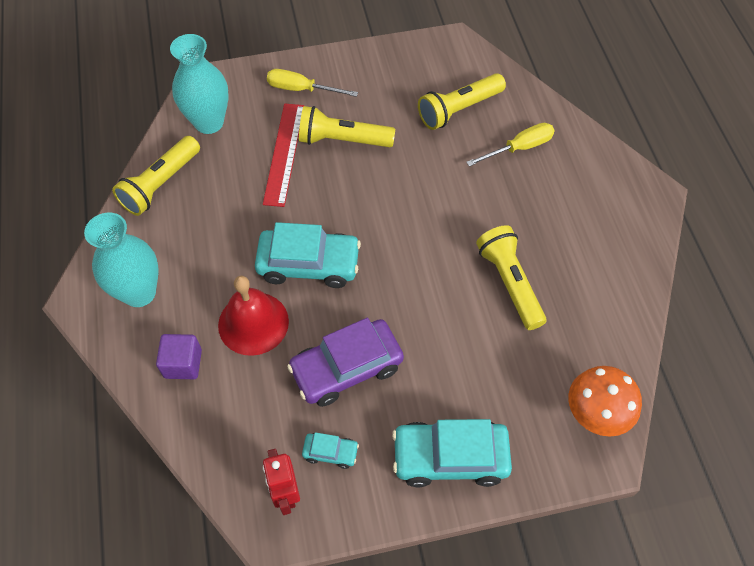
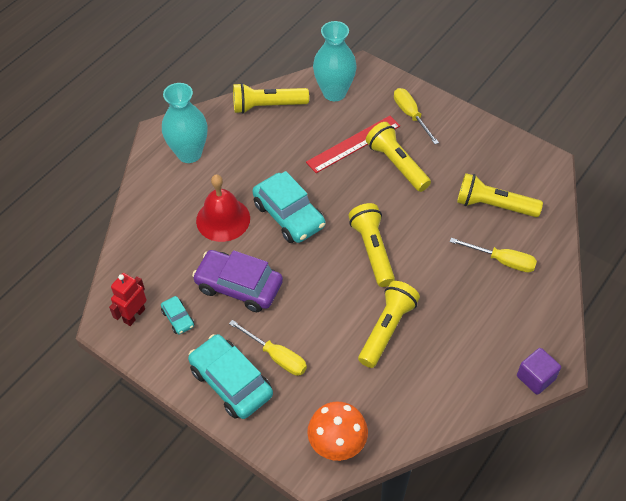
camera: 50 degrees right, 5 degrees down
purple cube [156,334,202,379] -> purple cube moved to [517,348,561,395]
none -> yellow screwdriver [229,320,307,376]
none -> yellow flashlight [348,203,395,287]

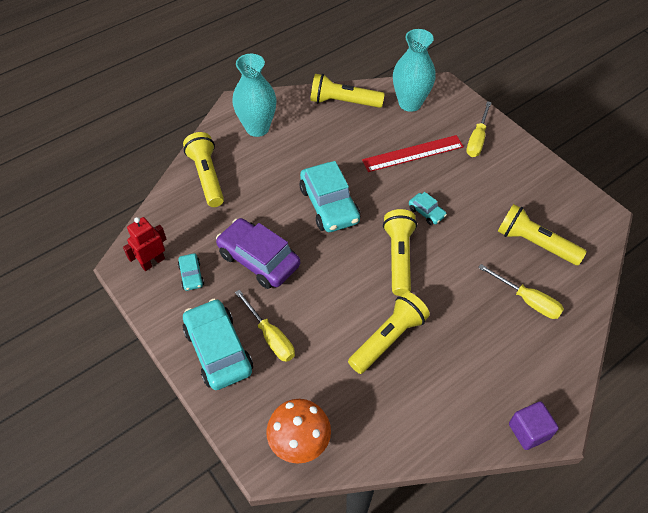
camera: 15 degrees right, 0 degrees up
red bell [196,174,250,242] -> none
yellow flashlight [366,122,431,192] -> yellow flashlight moved to [183,132,224,207]
yellow screwdriver [394,88,439,144] -> yellow screwdriver turned 150 degrees counterclockwise [466,101,492,157]
none -> turquoise car [409,192,447,225]

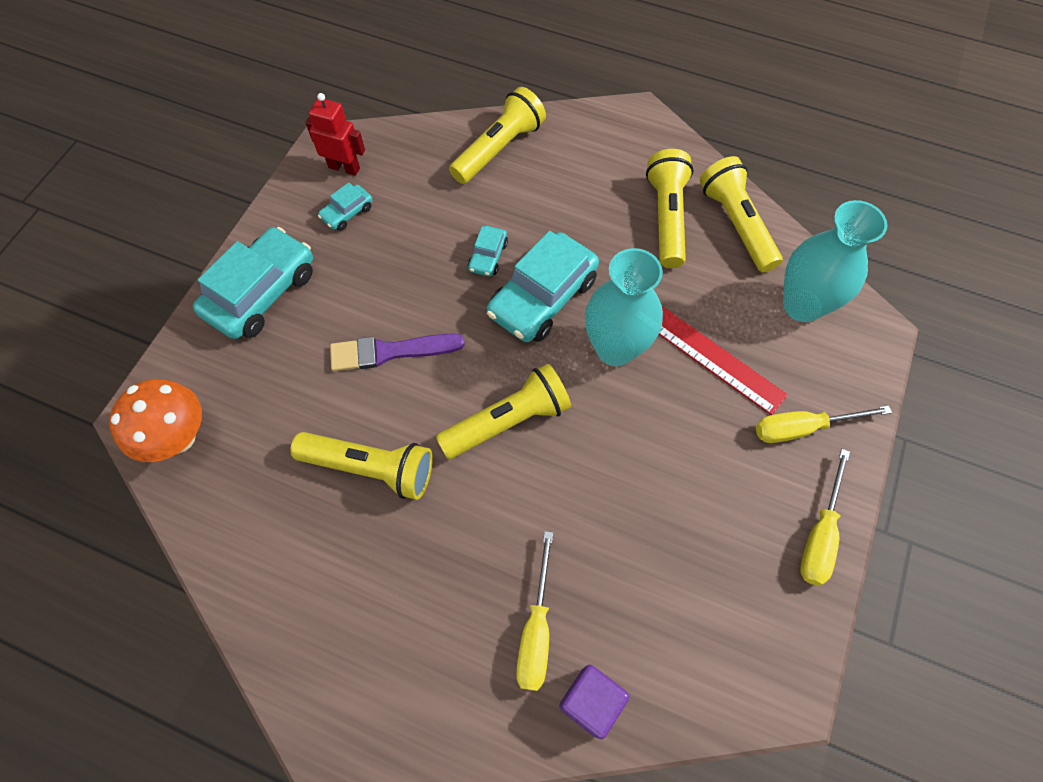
camera: 60 degrees right, 10 degrees up
purple car [216,218,300,289] -> none
turquoise vase [232,54,277,137] -> turquoise vase moved to [585,248,663,366]
yellow screwdriver [235,290,295,362] -> yellow screwdriver moved to [800,449,850,586]
turquoise car [409,192,447,225] -> turquoise car moved to [468,226,508,277]
yellow flashlight [498,204,587,265] -> yellow flashlight moved to [646,149,694,268]
purple cube [509,401,559,450] -> purple cube moved to [559,665,629,739]
none -> purple brush [330,333,465,371]

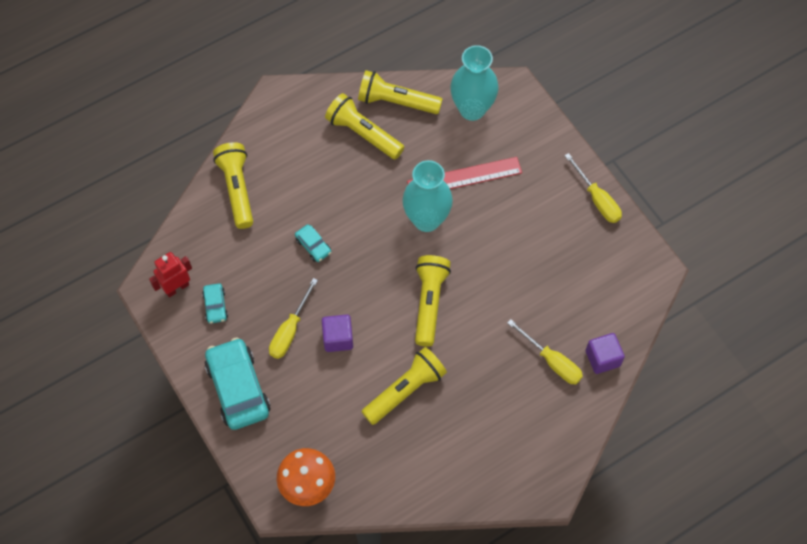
camera: 55 degrees left, 0 degrees up
purple brush [330,333,465,371] -> purple cube [322,315,353,352]
turquoise car [487,231,599,342] -> none
yellow screwdriver [756,405,892,443] -> yellow screwdriver moved to [269,278,318,359]

